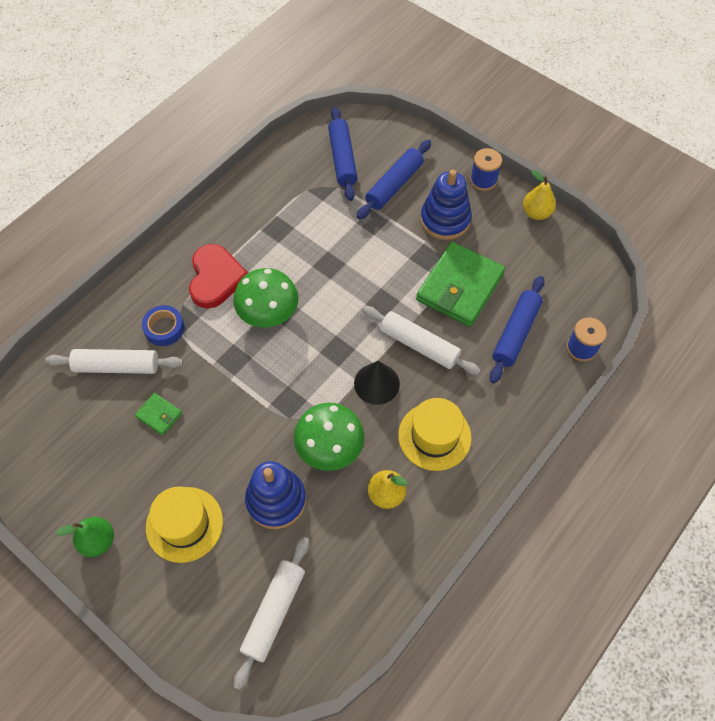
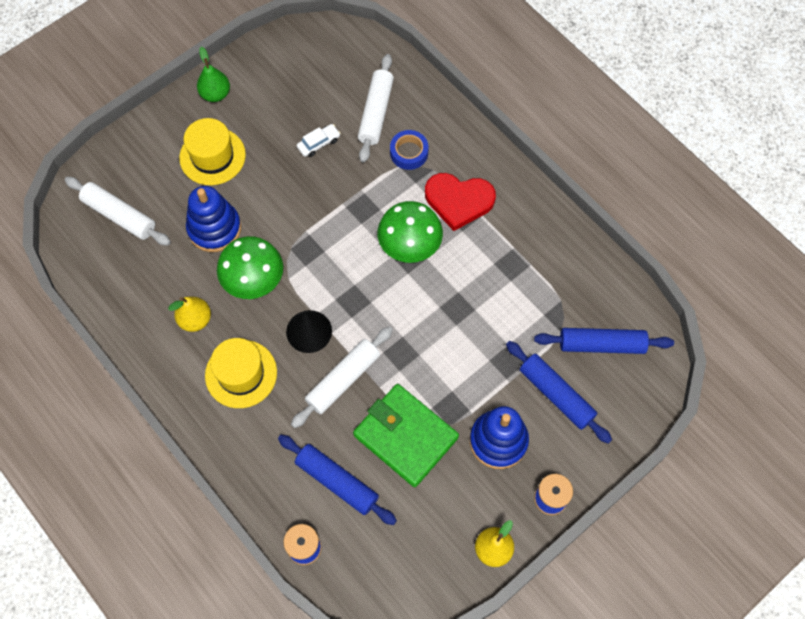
camera: 100 degrees right, 5 degrees up
green wallet [135,393,182,436] -> white car [297,124,340,157]

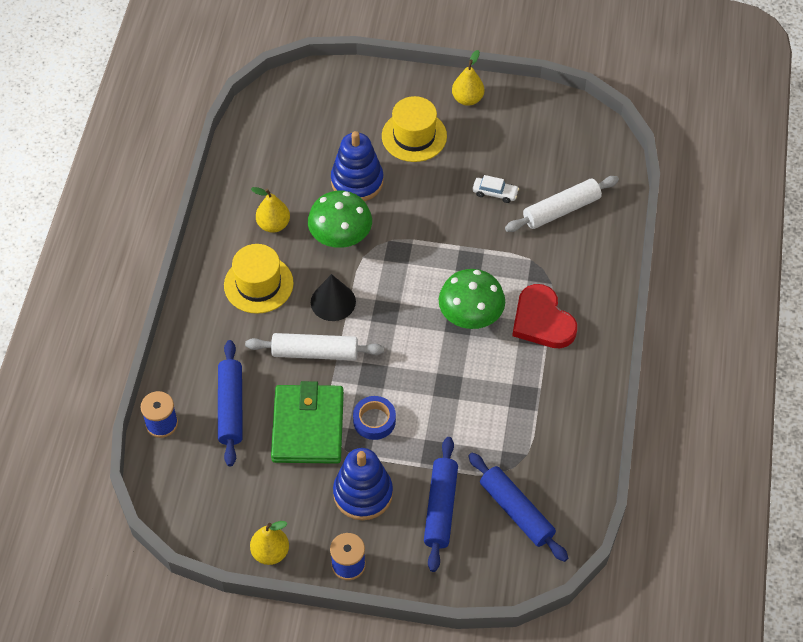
camera: 50 degrees right, 10 degrees down
white rolling pin [64,177,171,246] -> none
green pear [197,47,230,102] -> yellow pear [452,50,484,106]
blue tape [390,130,428,170] -> blue tape moved to [353,396,396,440]

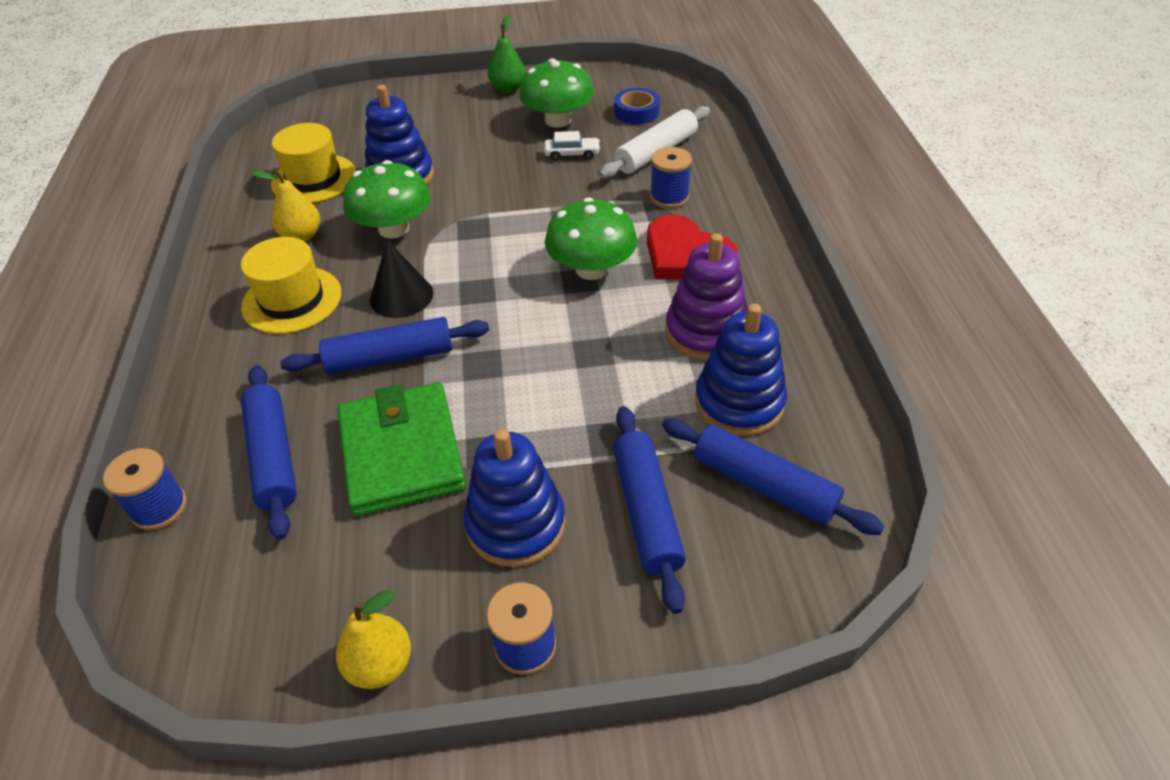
camera: 15 degrees left, 10 degrees down
white rolling pin [245,333,384,360] -> blue rolling pin [280,317,489,375]
blue tape [353,396,396,440] -> blue tape moved to [614,88,660,124]
yellow hat [382,96,447,162] -> yellow hat moved to [271,123,356,203]
yellow pear [452,50,484,106] -> green pear [488,16,526,93]
none -> green mushroom [519,58,594,128]
none -> blue spool [650,147,692,208]
none -> purple stacking toy [665,233,747,360]
none -> blue stacking toy [695,304,787,436]

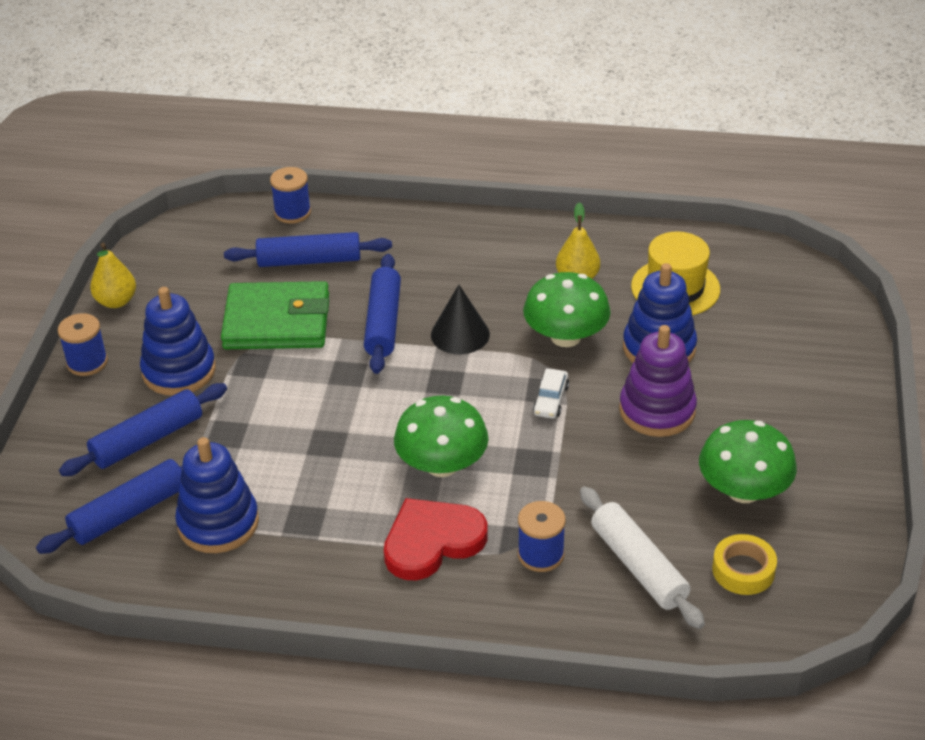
camera: 105 degrees right, 5 degrees down
yellow hat [241,237,341,334] -> none
green pear [488,16,526,93] -> none
white car [544,131,600,161] -> white car moved to [533,368,569,419]
blue rolling pin [613,406,686,614] -> blue rolling pin turned 45 degrees counterclockwise [59,383,227,476]
blue tape [614,88,660,124] -> yellow tape [712,534,777,595]
purple stacking toy [665,233,747,360] -> purple stacking toy moved to [619,325,697,437]

